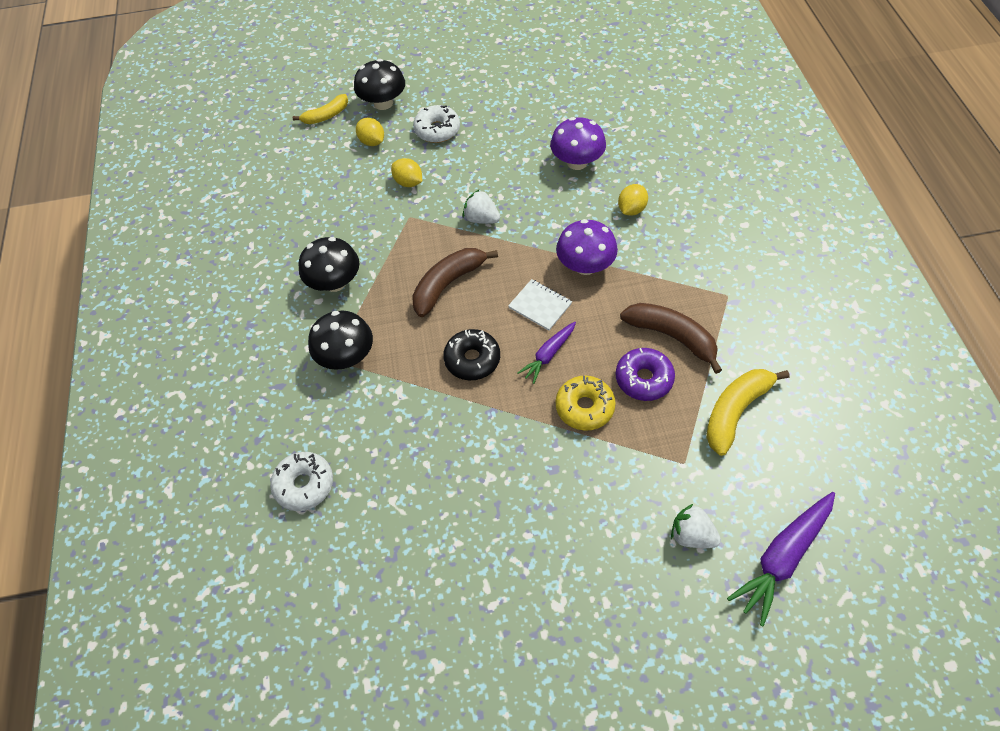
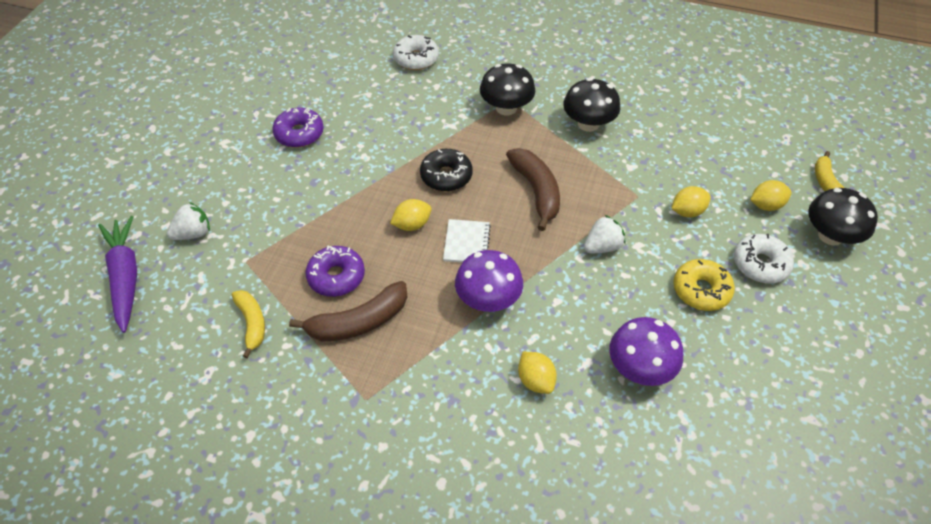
camera: 115 degrees right, 5 degrees down
white notebook [508,279,572,331] -> white notebook turned 60 degrees counterclockwise [443,219,491,263]
purple carrot [518,322,576,384] -> yellow lemon [390,199,432,231]
yellow donut [556,376,616,431] -> yellow donut moved to [673,259,735,311]
yellow banana [706,369,790,456] -> yellow banana [232,290,265,358], size x0.65
none -> purple donut [272,108,324,147]

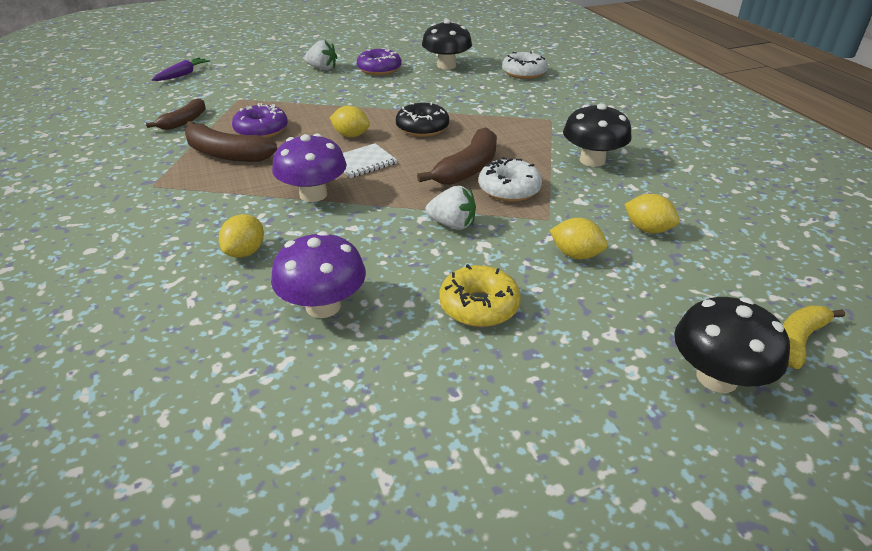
camera: 50 degrees right, 15 degrees down
purple carrot [98,216,137,333] -> purple carrot [152,57,210,81], size x0.60
white strawberry [167,202,210,240] -> white strawberry moved to [304,40,337,70]
yellow banana [232,290,265,358] -> brown banana [146,98,206,130]
black mushroom [480,63,535,115] -> black mushroom moved to [422,19,472,70]
white donut [734,234,794,284] -> white donut moved to [479,157,542,202]
yellow lemon [750,180,792,211] -> yellow lemon moved to [624,194,680,233]

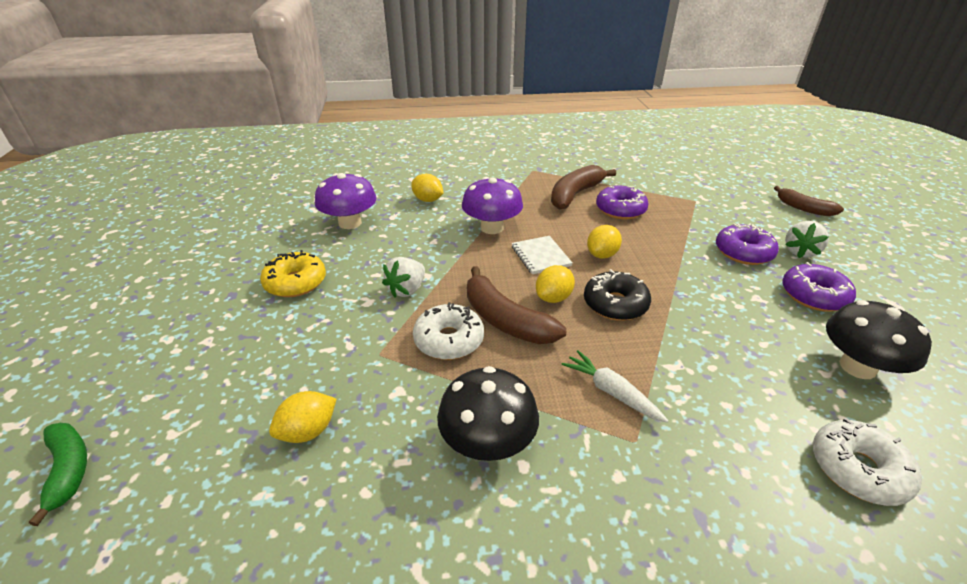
camera: 105 degrees right, 0 degrees up
brown banana [146,98,206,130] -> brown banana moved to [774,186,844,216]
purple carrot [152,57,210,81] -> none
yellow lemon [549,218,608,260] -> yellow lemon moved to [536,265,575,303]
black mushroom [674,297,790,393] -> none
yellow banana [783,306,845,369] -> green banana [29,423,87,526]
none -> white carrot [561,350,669,422]
none -> purple donut [716,223,779,265]

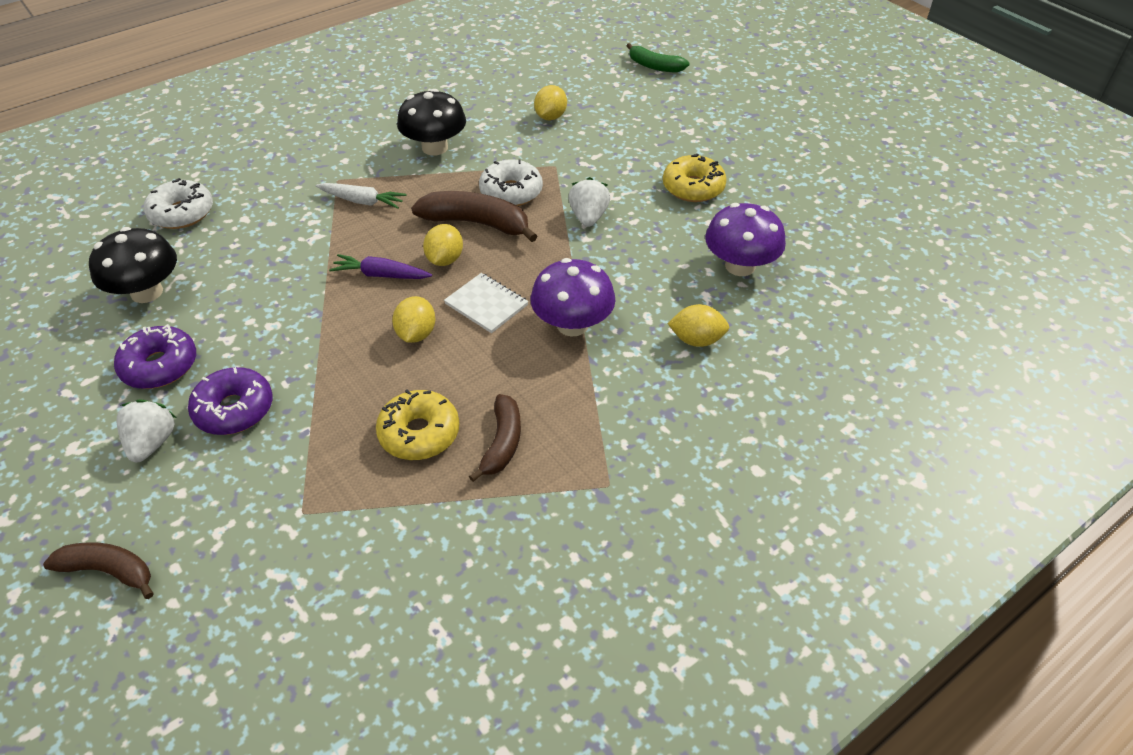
camera: 150 degrees right, 10 degrees up
brown banana [551,165,616,210] -> brown banana [469,394,521,482], size x0.65
black donut [584,269,651,321] -> purple carrot [329,254,432,279]
purple donut [596,186,648,219] -> yellow donut [376,390,459,460]

